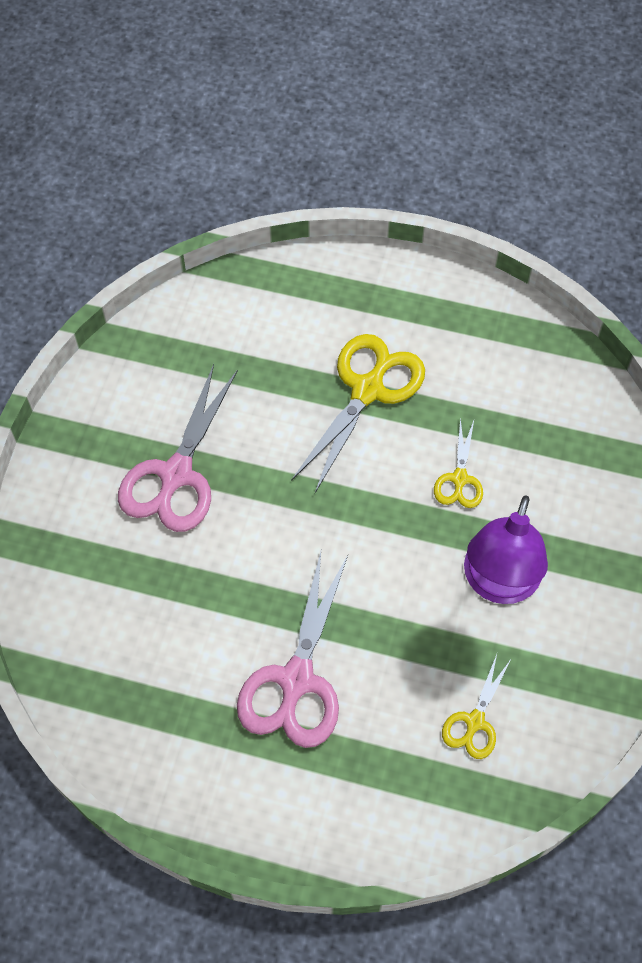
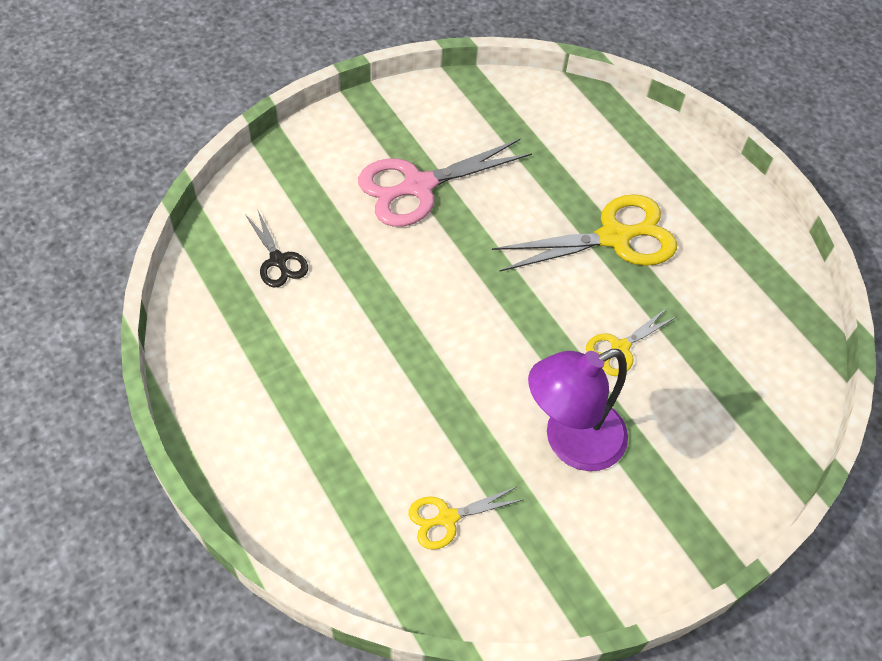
camera: 40 degrees right, 5 degrees down
pink scissors [237,552,348,748] -> none
none -> black scissors [245,209,308,288]

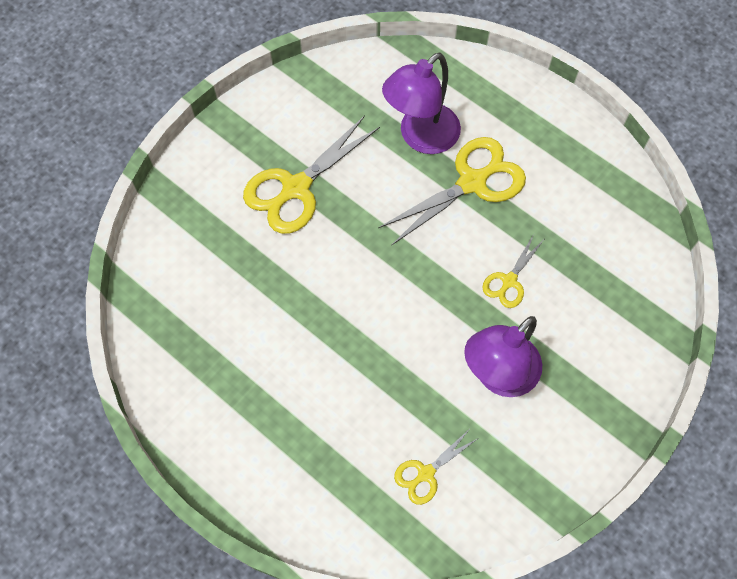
camera: 15 degrees left, 10 degrees up
black scissors [245,209,308,288] -> none
pink scissors [358,139,532,227] -> yellow scissors [243,115,380,234]
none -> purple lamp [382,52,461,154]

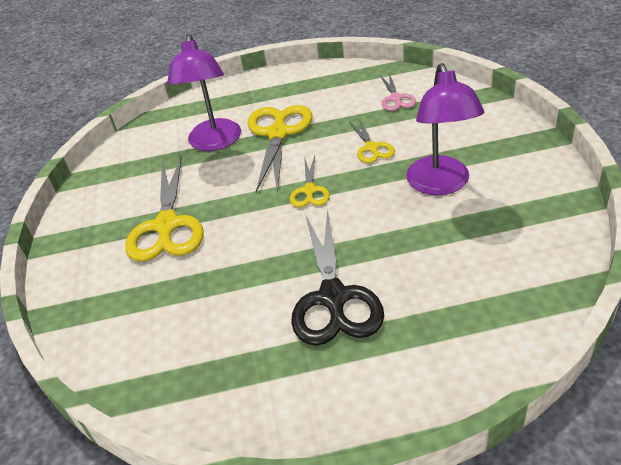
camera: 45 degrees left, 25 degrees down
yellow scissors [394,430,477,505] -> yellow scissors moved to [290,156,330,207]
none -> black scissors [291,210,384,346]
none -> pink scissors [380,73,416,111]

